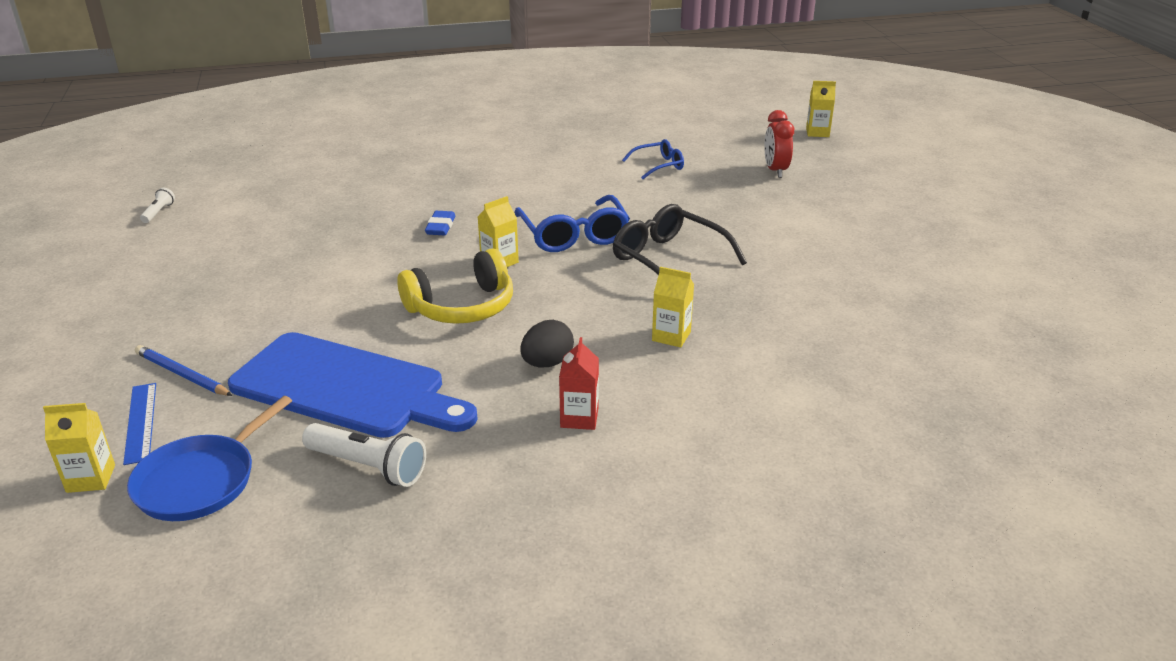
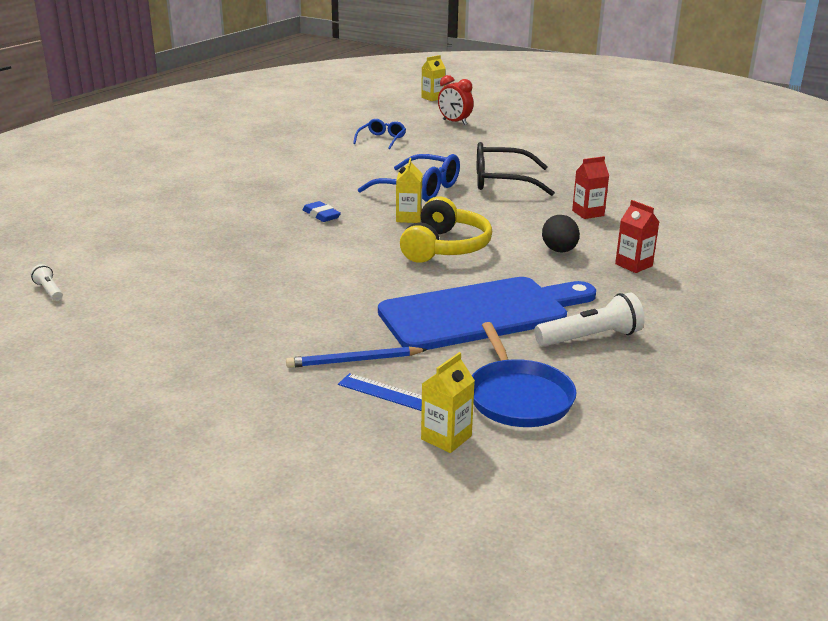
camera: 45 degrees left, 5 degrees down
yellow carton [652,267,694,347] -> red carton [572,156,609,219]

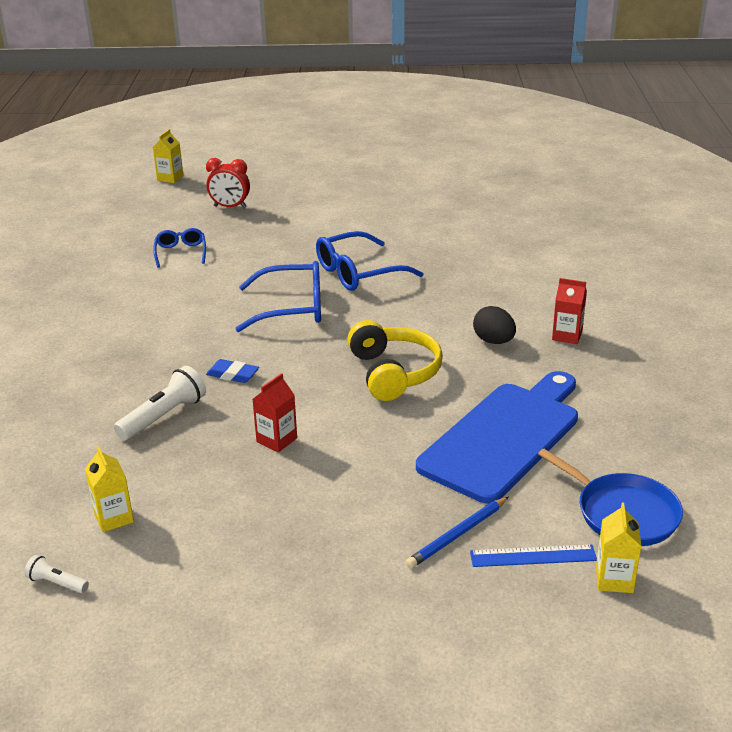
camera: 30 degrees left, 5 degrees up
yellow carton [396,158,422,223] -> yellow carton moved to [85,446,134,532]
black glasses [477,142,555,196] -> blue glasses [316,231,423,291]
white flashlight [534,292,645,347] -> white flashlight moved to [114,366,206,441]
red carton [572,156,609,219] -> red carton moved to [253,373,297,452]

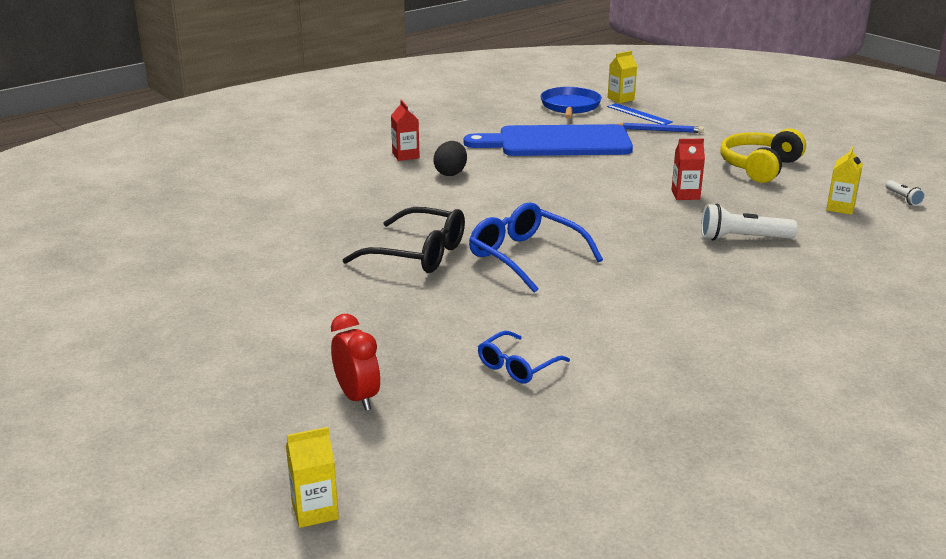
camera: 130 degrees left, 5 degrees down
blue eraser [206,359,259,383] -> none
blue glasses [316,231,423,291] -> black glasses [342,207,465,273]
yellow headphones [347,320,443,401] -> yellow headphones moved to [720,128,806,183]

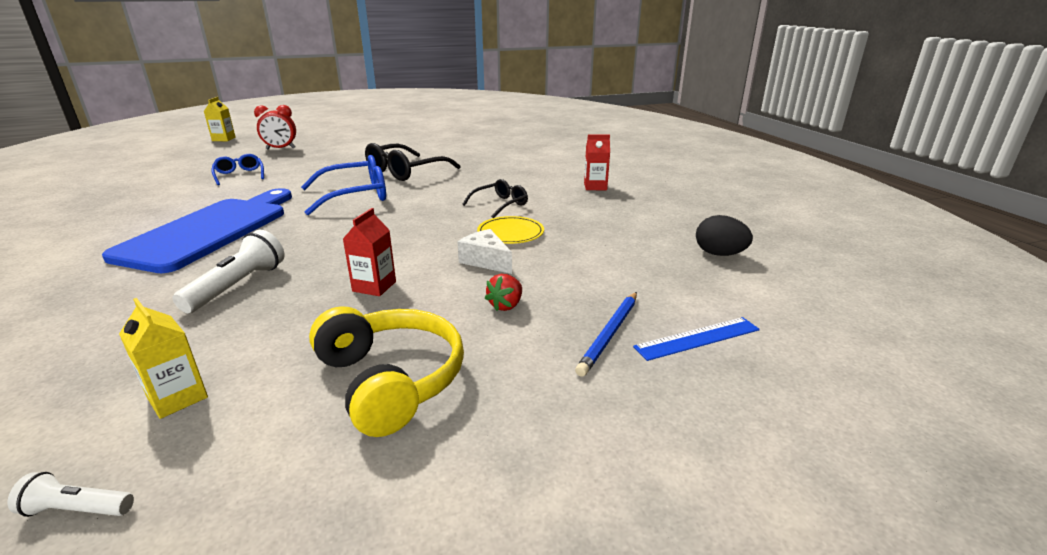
camera: 110 degrees right, 0 degrees up
black egg [433,141,467,176] -> black egg moved to [696,215,753,256]
blue cutting board [464,124,633,156] -> blue cutting board moved to [102,188,292,273]
blue pan [540,87,602,119] -> none
yellow carton [608,51,637,103] -> none
none -> white cheese [458,229,512,274]
none -> black glasses [463,179,528,218]
none -> yellow plate [477,216,544,244]
none -> red strawberry [485,274,522,311]

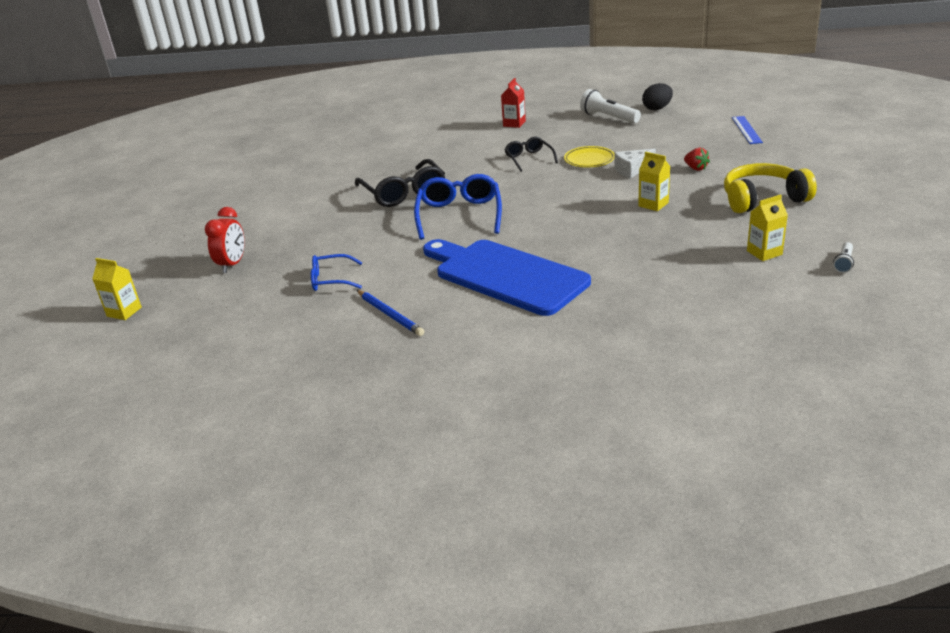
camera: 65 degrees left, 5 degrees up
white flashlight [173,230,284,313] -> white flashlight moved to [580,89,641,123]
red carton [343,208,396,296] -> yellow carton [638,152,671,211]
blue pencil [575,292,637,377] -> blue pencil moved to [357,290,424,336]

